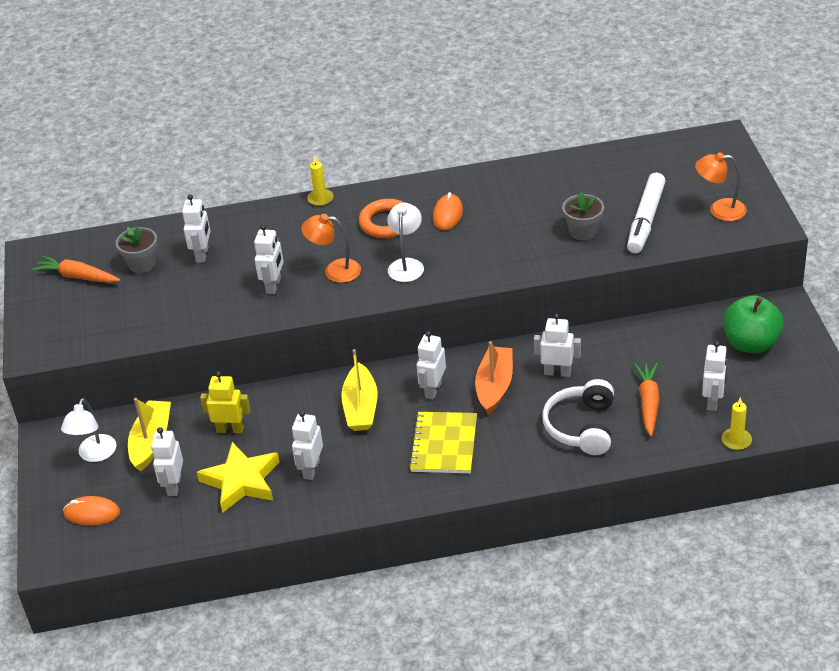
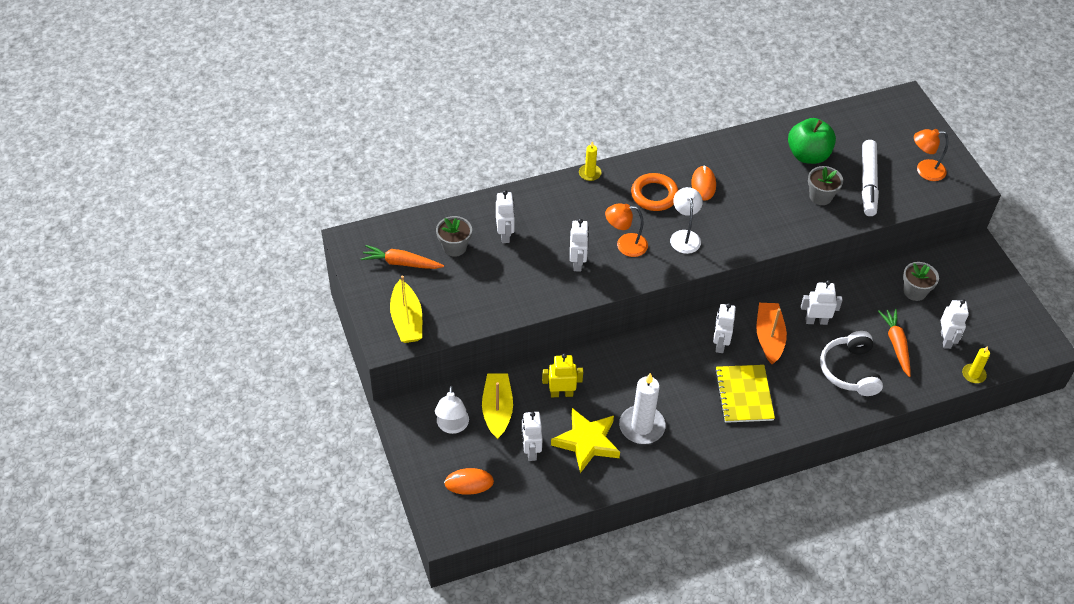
camera: 15 degrees left, 10 degrees up
white robot [292,411,323,480] -> white candle [619,373,666,444]
yellow boat [341,349,378,431] -> yellow boat moved to [390,276,422,343]
green apple [723,295,784,353] -> green apple moved to [788,118,836,164]
none -> grey flower pot [903,262,939,301]

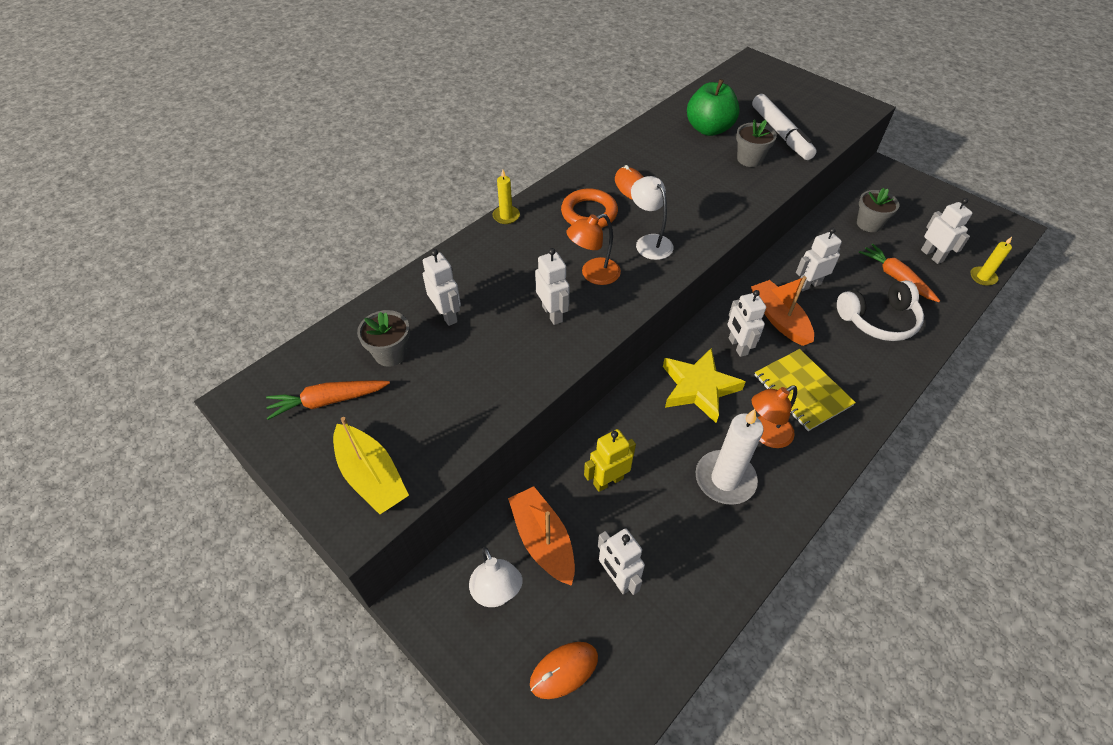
camera: 25 degrees left, 0 degrees up
yellow boat [482,373,513,440] -> orange boat [508,486,575,586]
yellow star [551,408,620,473] -> yellow star moved to [663,348,746,423]
white headphones [820,331,883,396] -> white headphones turned 75 degrees counterclockwise [837,280,924,341]
orange lamp [914,129,948,181] -> orange lamp moved to [752,386,797,448]

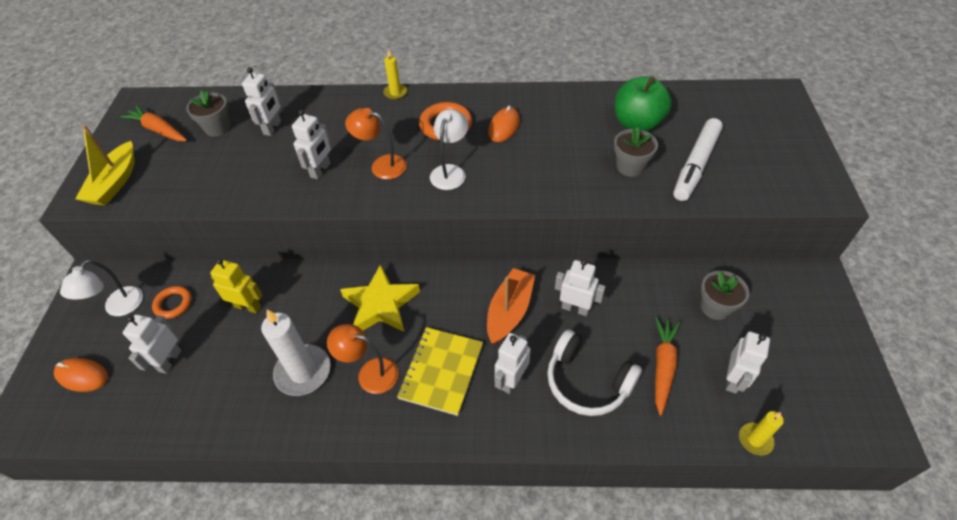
camera: 50 degrees right, 0 degrees up
orange boat [508,486,575,586] -> orange ring [152,286,192,319]
white robot [727,290,766,357] -> white robot moved to [495,333,531,394]

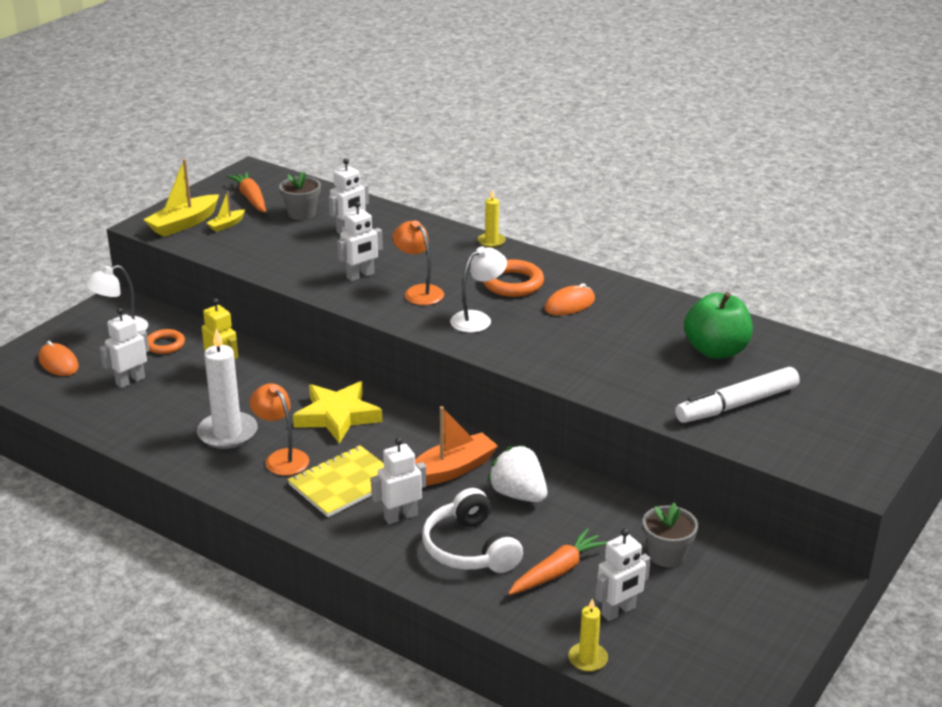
camera: 30 degrees right, 20 degrees down
white robot [555,259,606,316] -> white strawberry [487,445,547,502]
grey flower pot [614,127,658,177] -> none
none -> yellow boat [207,191,245,232]

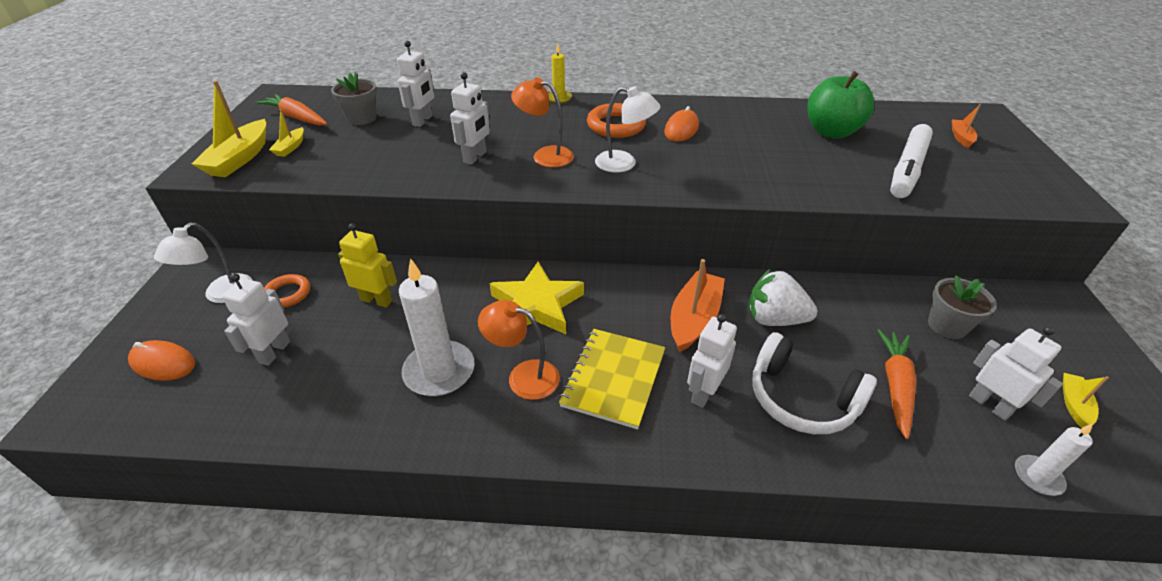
camera: 30 degrees left, 10 degrees up
white lamp [450,246,507,333] -> white lamp turned 90 degrees clockwise [595,86,661,173]
yellow candle [568,599,608,672] -> white candle [1015,424,1093,496]
white robot [595,528,651,621] -> white robot turned 60 degrees counterclockwise [969,326,1063,421]
none -> orange boat [952,104,981,148]
none -> yellow boat [1063,373,1109,428]

